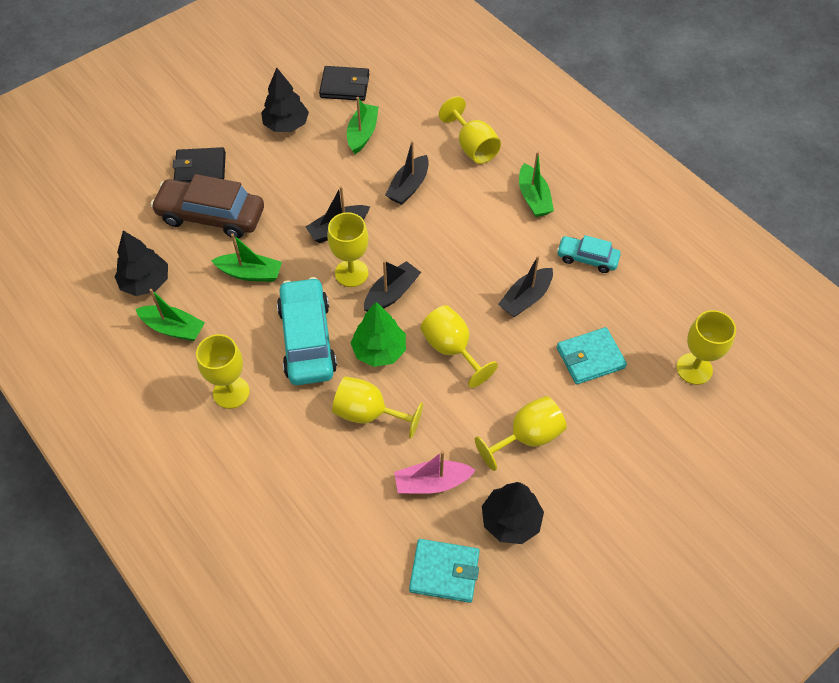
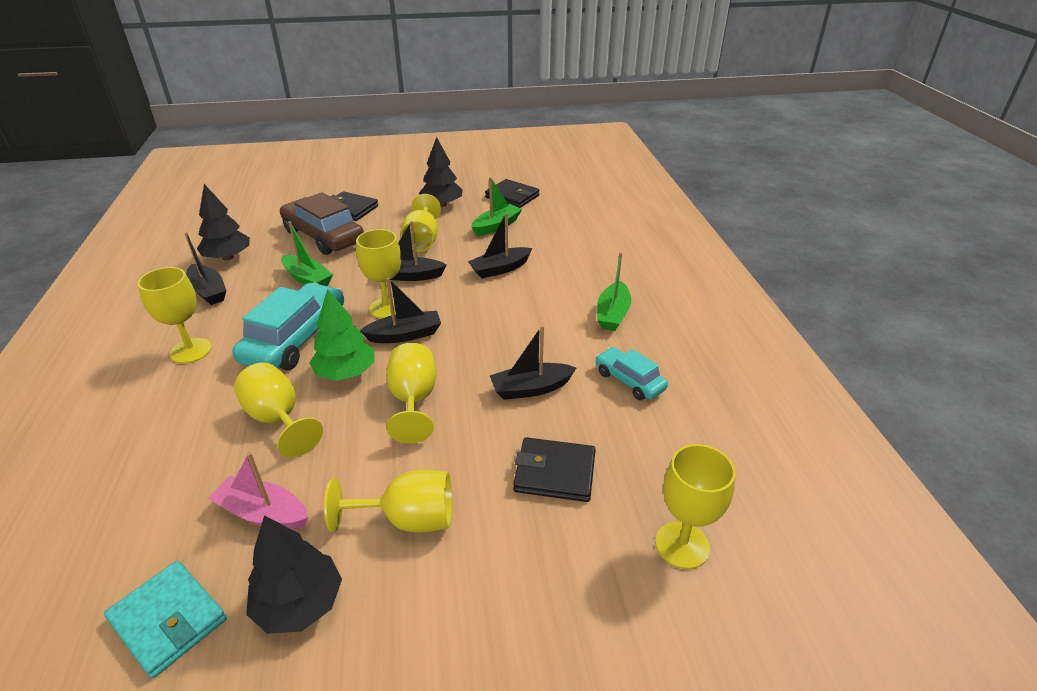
camera: 30 degrees right, 20 degrees down
green boat [136,289,205,341] -> black boat [185,232,227,305]
yellow goblet [439,96,501,164] -> yellow goblet moved to [401,194,441,252]
turquoise wallet [557,327,627,385] -> black wallet [513,437,596,502]

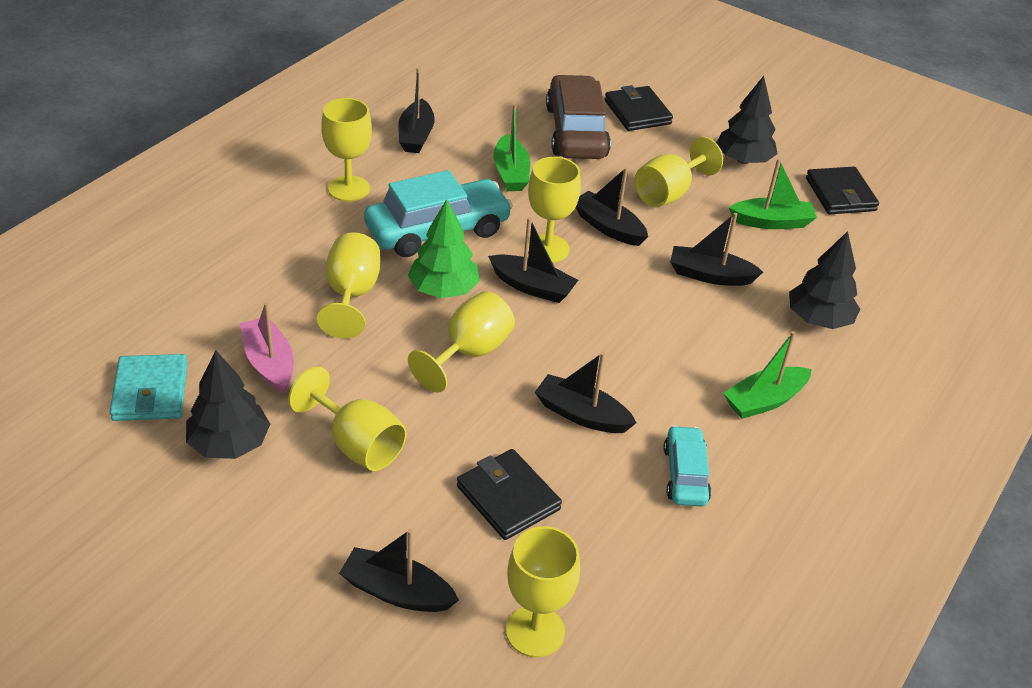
camera: 40 degrees right, 5 degrees up
black tree [197,184,250,261] -> black tree moved to [789,231,860,329]
none -> black boat [339,529,459,612]

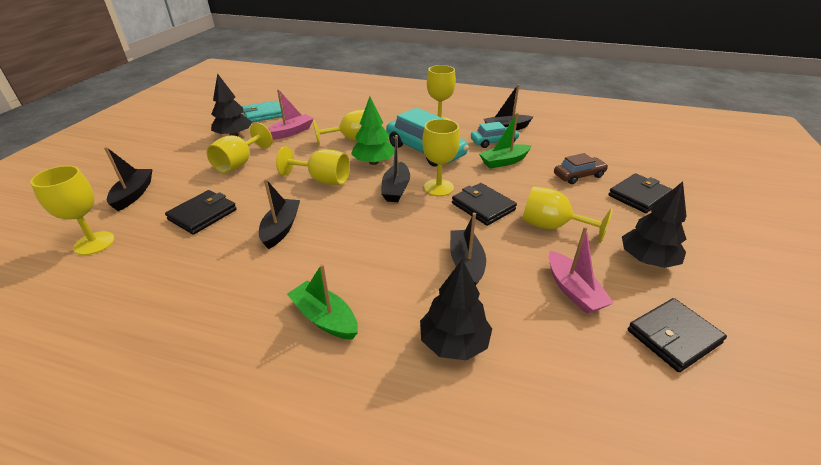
camera: 75 degrees right, 5 degrees down
brown car [546,75,611,159] -> brown car [554,153,608,184], size x0.55
black boat [576,167,648,246] -> black wallet [452,183,517,226]
turquoise car [664,425,711,506] -> turquoise car moved to [471,122,520,148]
green boat [729,158,817,229] -> pink boat [549,226,614,314]

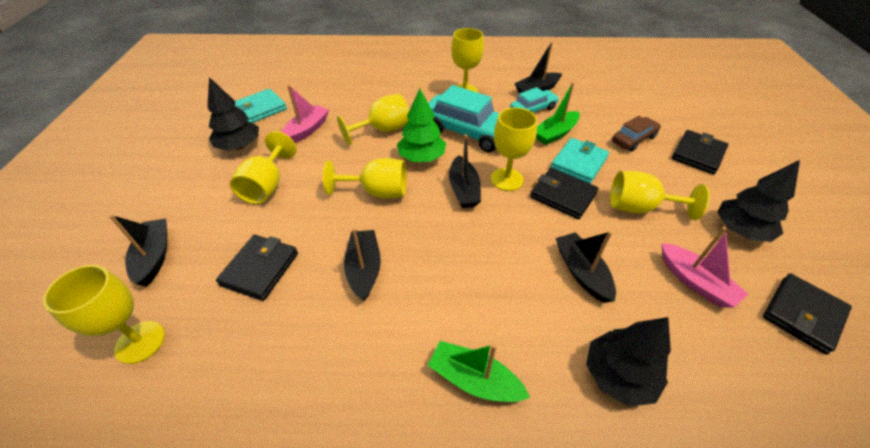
camera: 15 degrees left, 10 degrees up
none -> turquoise wallet [551,138,609,184]

